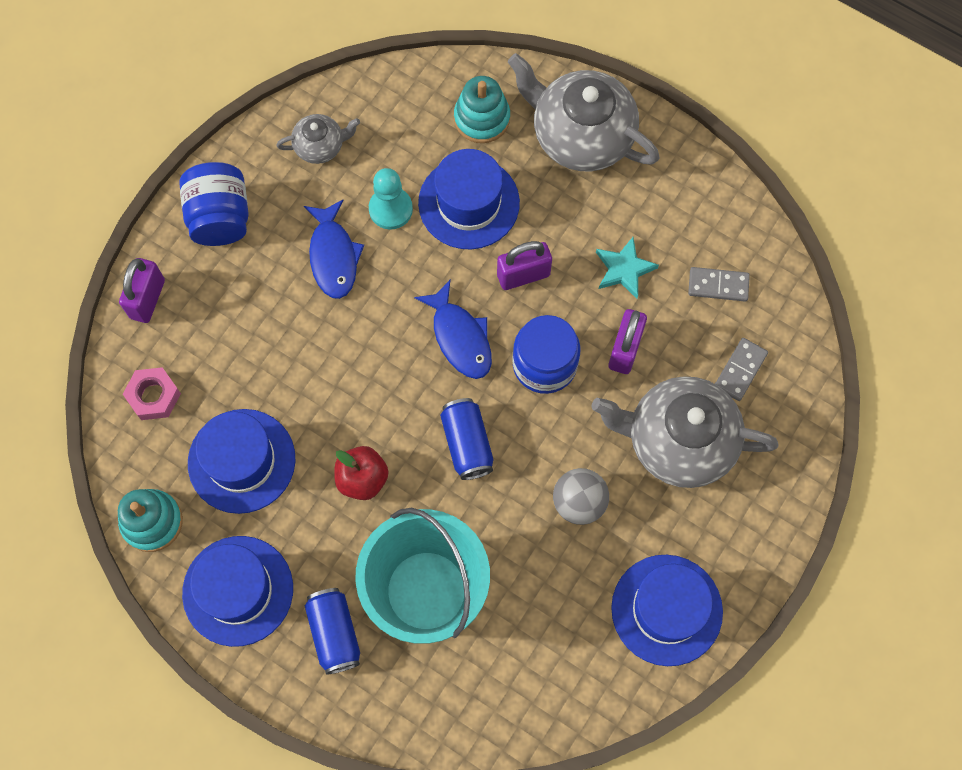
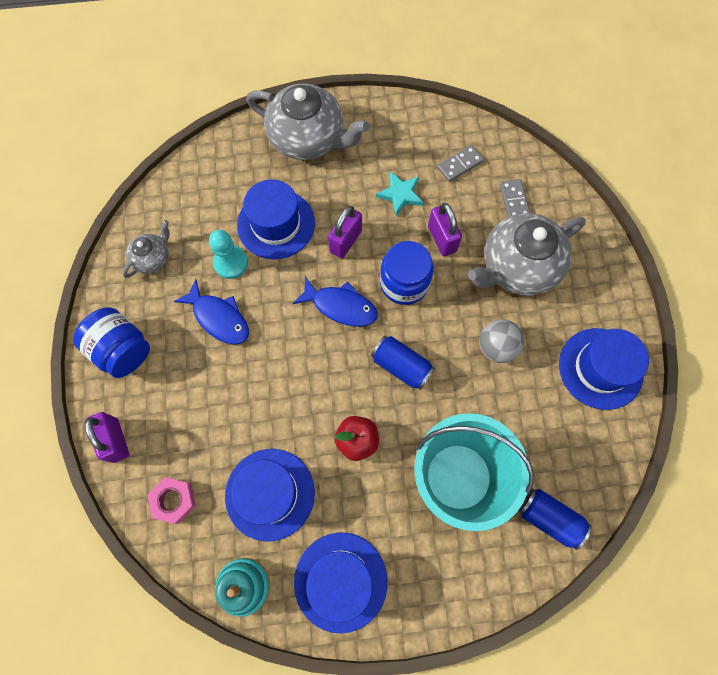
camera: 40 degrees left, 0 degrees up
blue can [305,588,360,674] -> blue can moved to [518,489,592,550]
turquoise stacking toy [454,76,510,143] -> none
grey teapot [508,53,660,171] -> grey teapot turned 150 degrees counterclockwise [246,84,369,160]

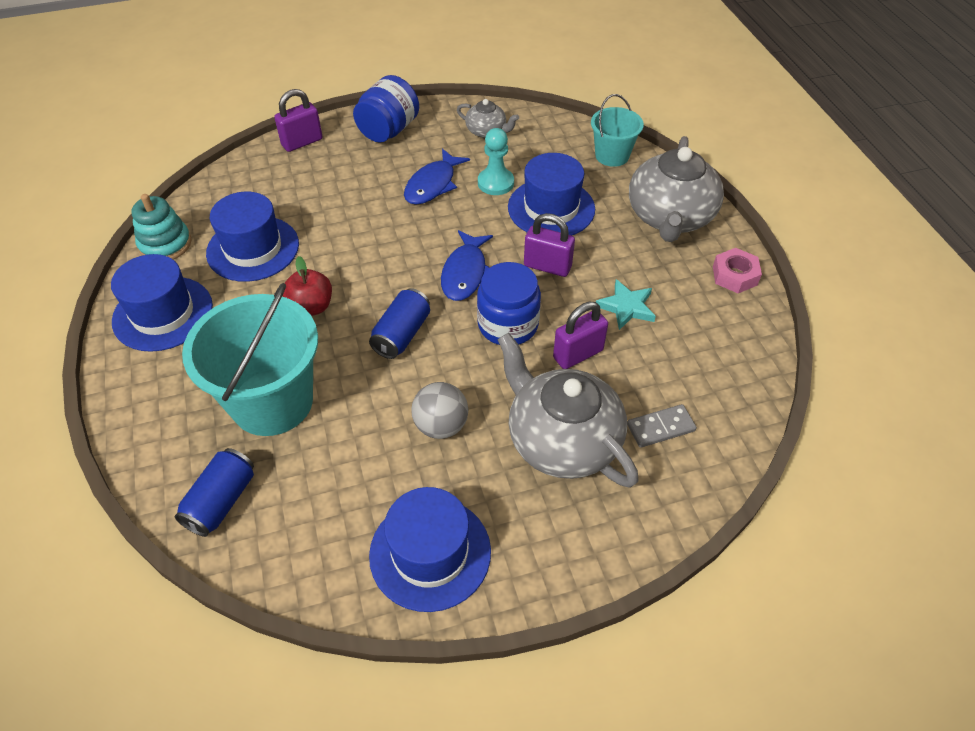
camera: 80 degrees right, 20 degrees down
pink nut [148,477,196,524] -> pink nut moved to [713,248,762,293]
grey domino [437,145,484,182] -> none
none -> turquoise bucket [591,94,644,167]

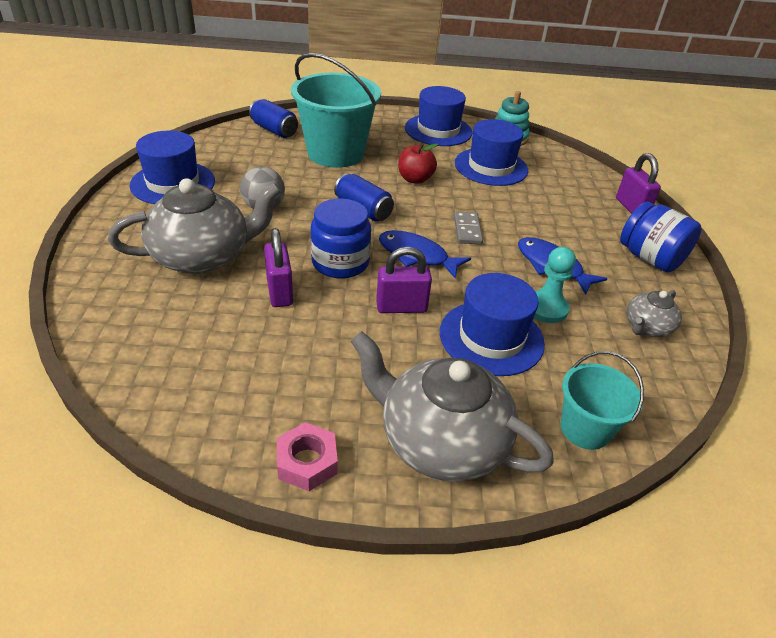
camera: 105 degrees right, 10 degrees down
purple padlock [524,213,575,277] -> purple padlock turned 45 degrees clockwise [376,247,432,313]
turquoise star [596,279,656,330] -> none
grey domino [627,404,697,448] -> grey domino moved to [454,211,483,244]

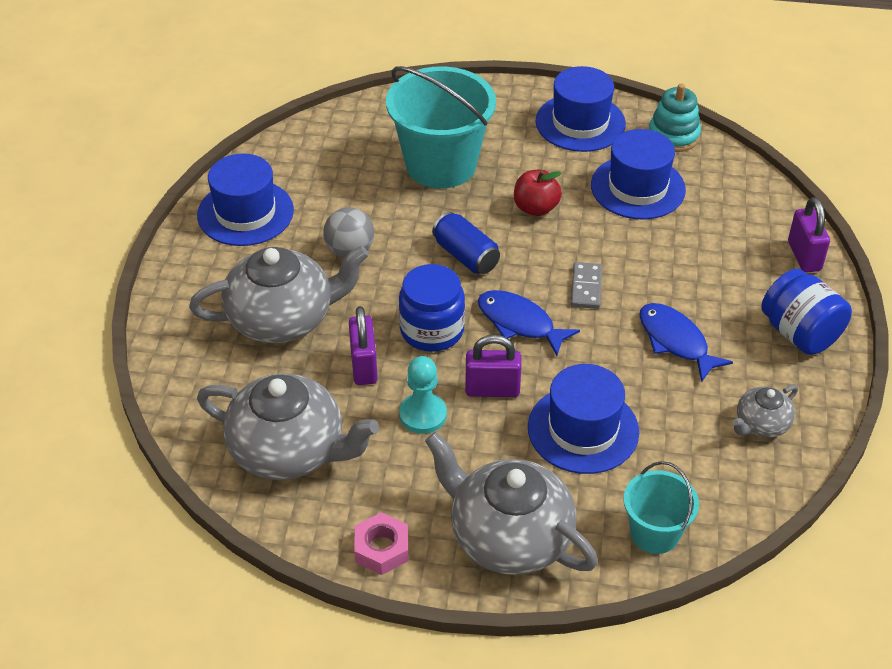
camera: 10 degrees right, 5 degrees up
blue can [249,99,298,138] -> none
turquoise pawn [534,247,576,323] -> turquoise pawn moved to [399,356,447,434]
none -> grey teapot [197,373,379,480]

